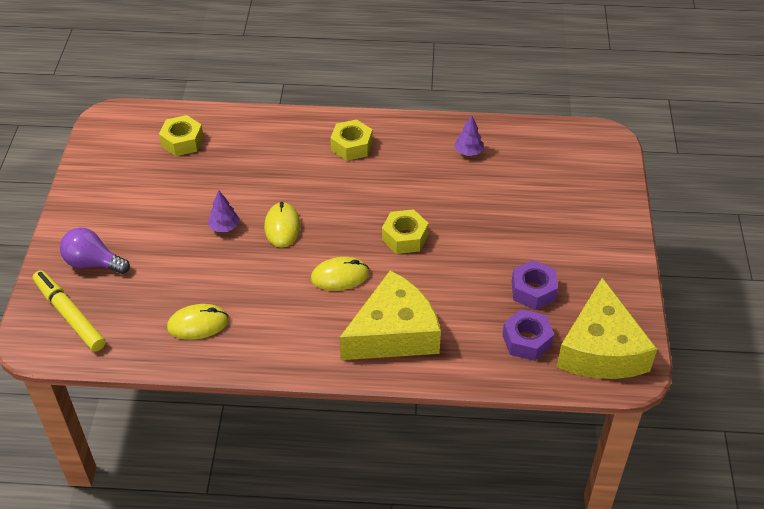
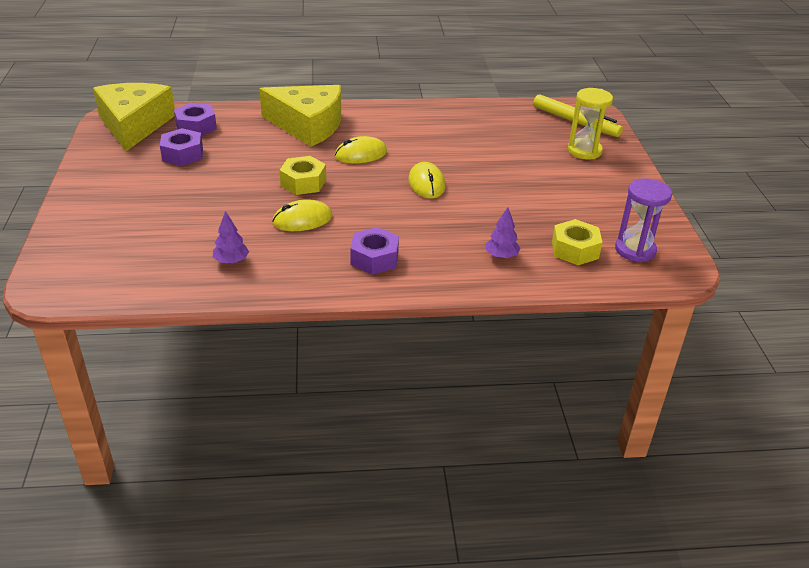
camera: 170 degrees right, 10 degrees down
purple light bulb [60,227,130,274] -> yellow hourglass [568,88,613,160]
yellow mouse [167,304,229,340] -> yellow mouse moved to [272,199,332,231]
purple tree [208,190,240,232] -> purple tree moved to [485,207,521,259]
yellow nut [330,119,373,161] -> purple nut [350,227,399,275]
yellow cheese [339,270,441,360] -> yellow cheese turned 120 degrees counterclockwise [259,85,341,147]
none -> purple hourglass [615,178,672,262]

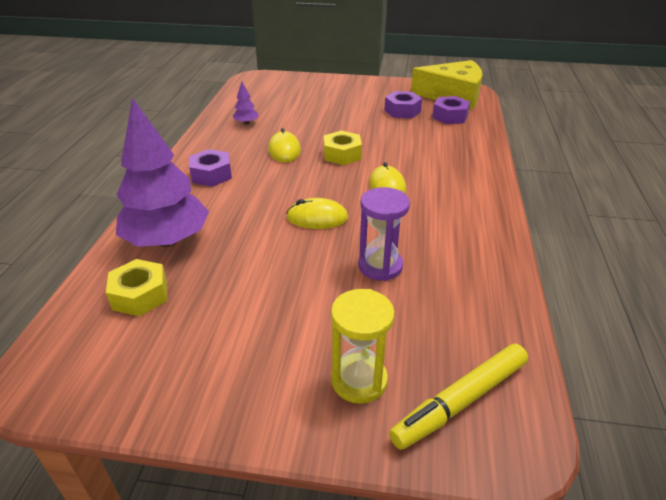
camera: 105 degrees right, 0 degrees up
yellow cheese [259,85,341,147] -> none
purple tree [485,207,521,259] -> purple tree [116,98,209,247], size x2.46
purple hourglass [615,178,672,262] -> purple hourglass moved to [358,187,410,281]

